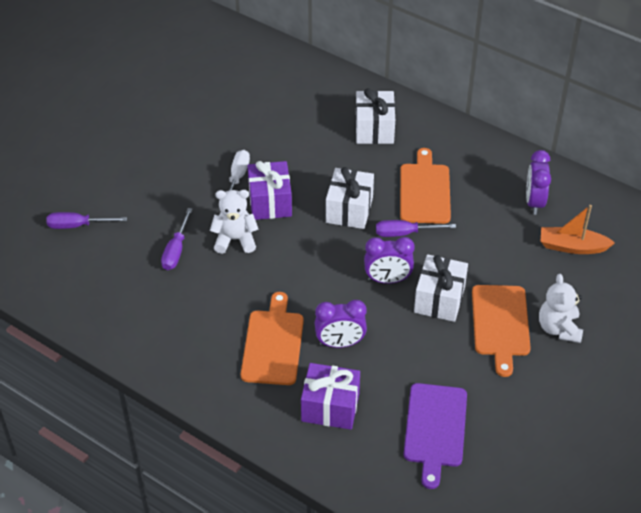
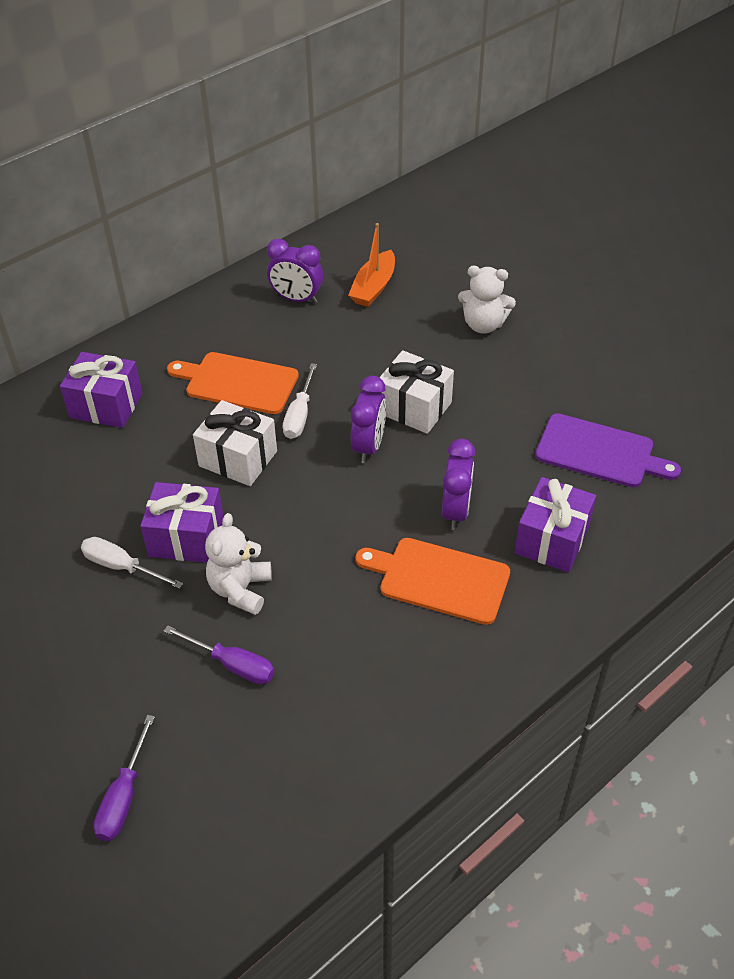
camera: 75 degrees left, 0 degrees up
white gift [356,88,395,144] -> purple gift [60,352,142,428]
purple screwdriver [376,220,456,237] -> white screwdriver [282,363,317,439]
orange cutting board [472,285,531,377] -> none

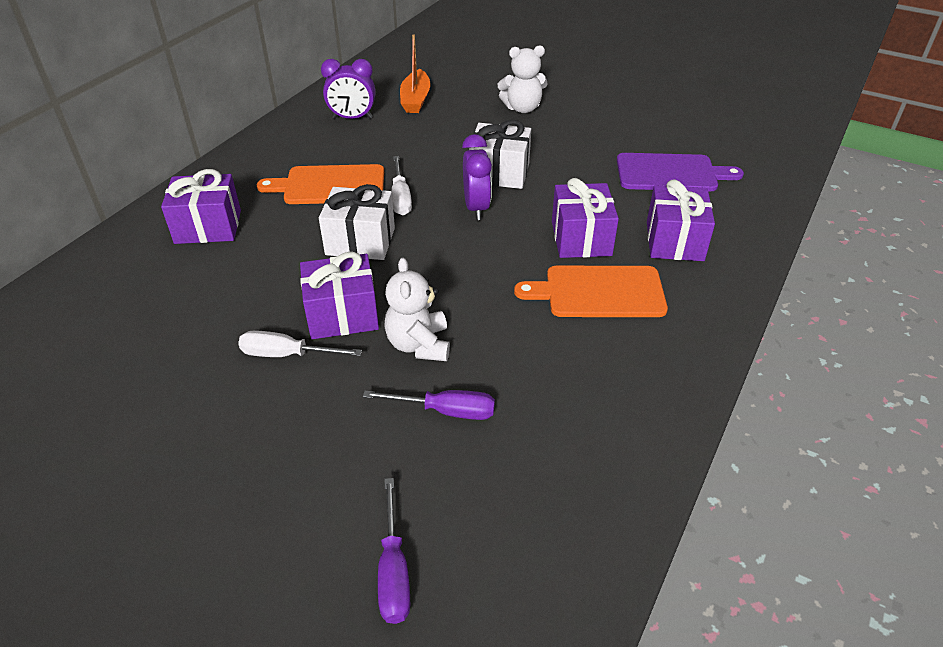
camera: 20 degrees left, 5 degrees down
purple clock [442,439,475,530] -> purple gift [552,178,619,258]

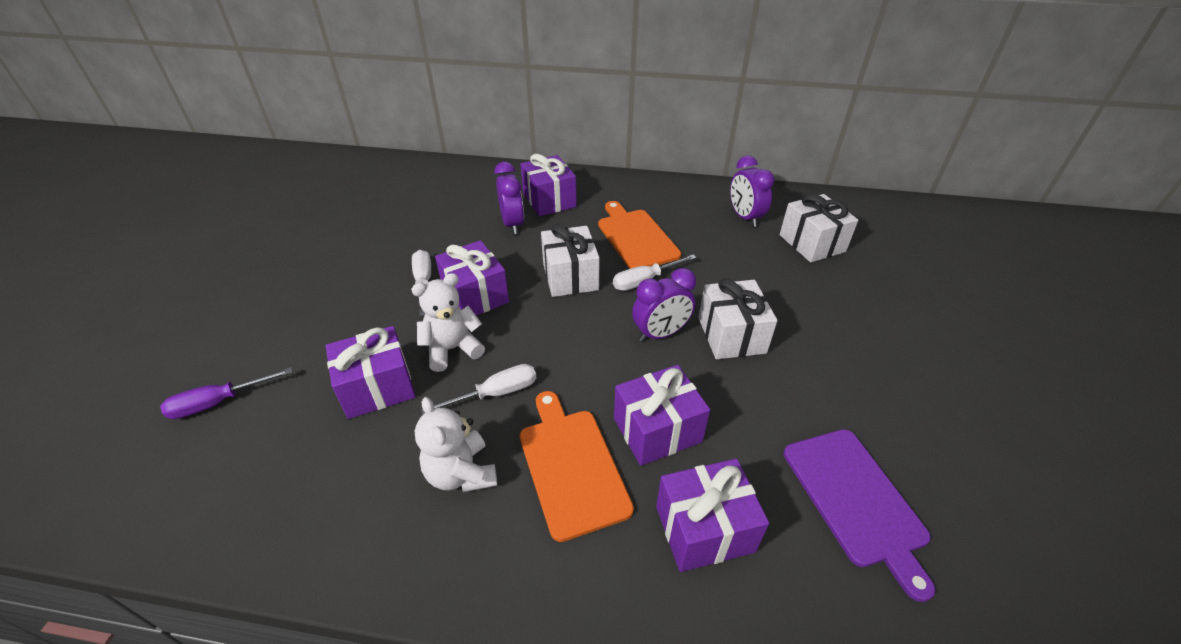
camera: 70 degrees right, 0 degrees up
purple screwdriver [363,390,495,420] -> purple gift [326,326,416,419]
orange boat [400,34,430,113] -> white gift [780,194,858,262]
white teddy bear [498,45,547,113] -> white teddy bear moved to [415,397,497,492]
none -> white screwdriver [421,364,537,414]
none -> purple clock [494,162,524,234]

